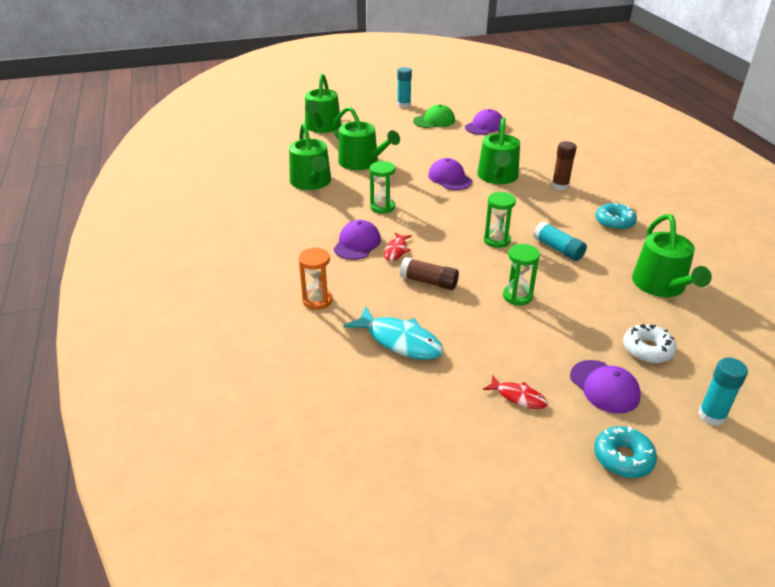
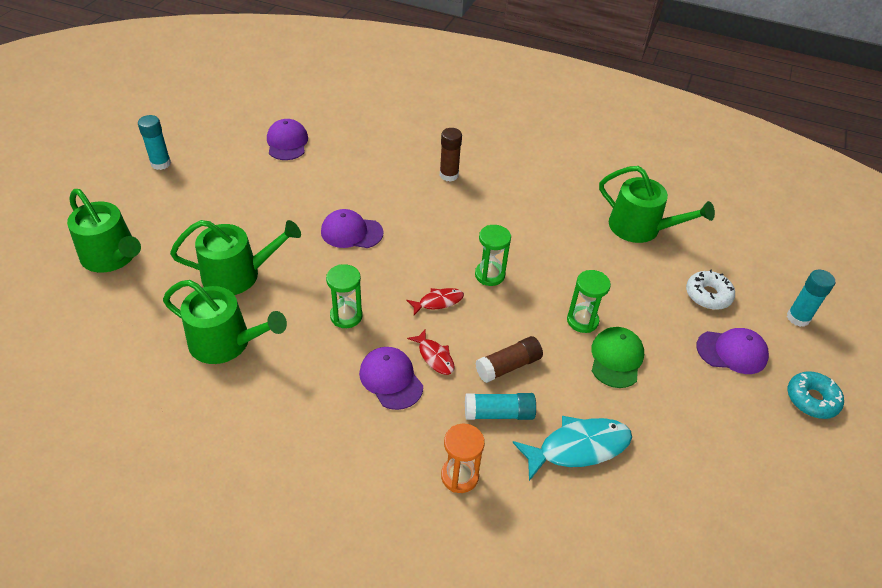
camera: 55 degrees left, 10 degrees up
green cap [413,105,455,128] -> green cap moved to [591,327,644,388]
green watering can [477,117,520,184] -> none
red fish [483,375,548,409] -> red fish moved to [406,288,464,315]
turquoise glue stick [533,222,587,261] -> turquoise glue stick moved to [465,393,536,420]
turquoise donut [595,202,637,231] -> none

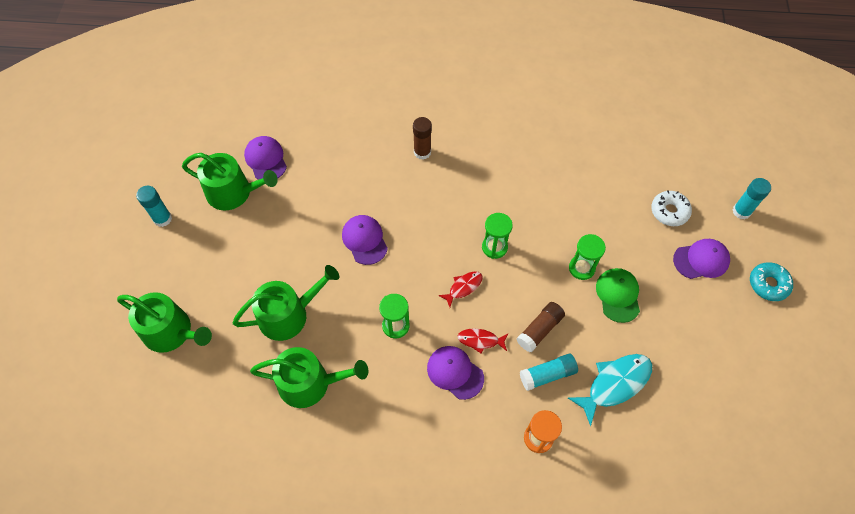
camera: 15 degrees left, 15 degrees up
purple cap [321,209,383,248] -> purple cap turned 75 degrees clockwise [342,215,388,265]
red fish [407,329,455,375] -> red fish turned 150 degrees clockwise [458,329,508,353]
green watering can [599,166,715,243] -> green watering can moved to [182,153,278,210]

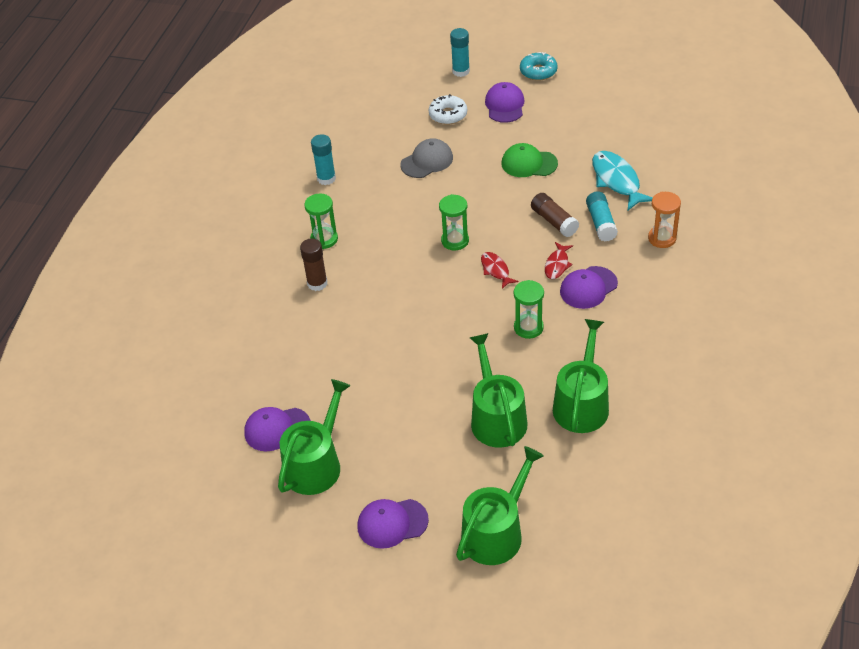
camera: 75 degrees left, 15 degrees down
turquoise glue stick [136,186,172,227] -> turquoise glue stick moved to [311,134,336,185]
purple cap [342,215,388,265] -> purple cap moved to [357,499,429,549]
green hourglass [569,234,606,280] -> green hourglass moved to [305,194,338,249]
none -> grey cap [400,138,453,178]

